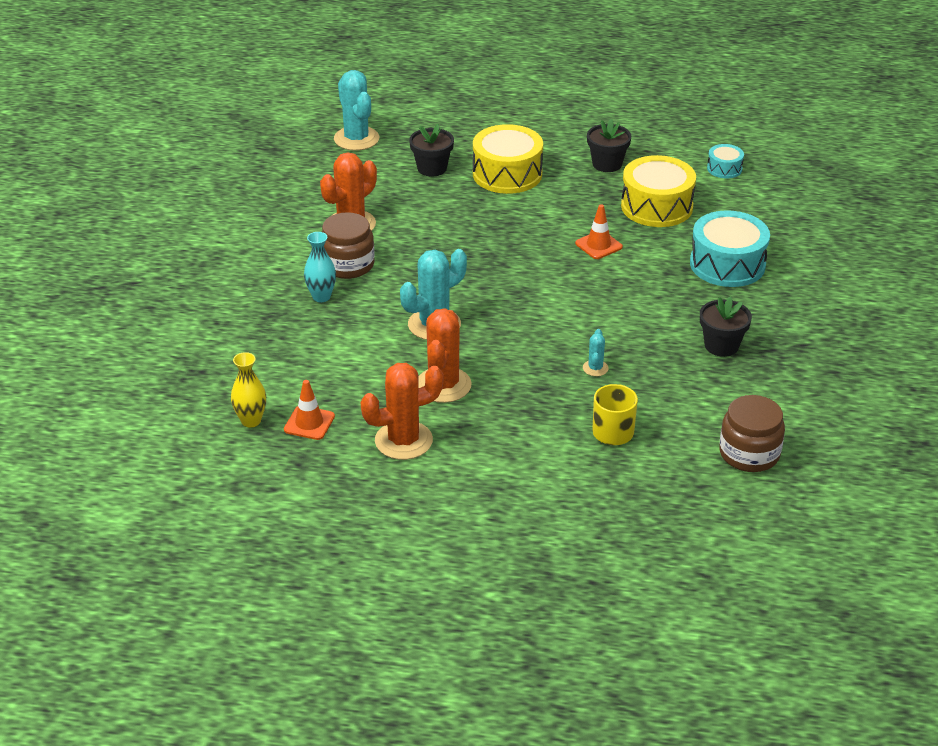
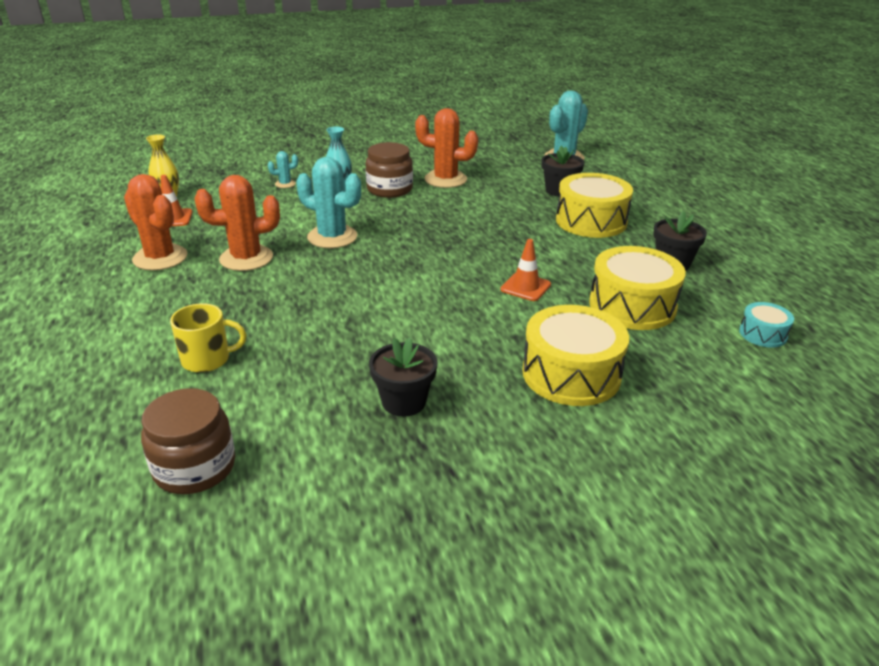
camera: 65 degrees right, 5 degrees down
turquoise cactus [583,329,609,376] -> turquoise cactus moved to [268,151,298,188]
turquoise drum [690,210,770,287] -> yellow drum [523,305,629,406]

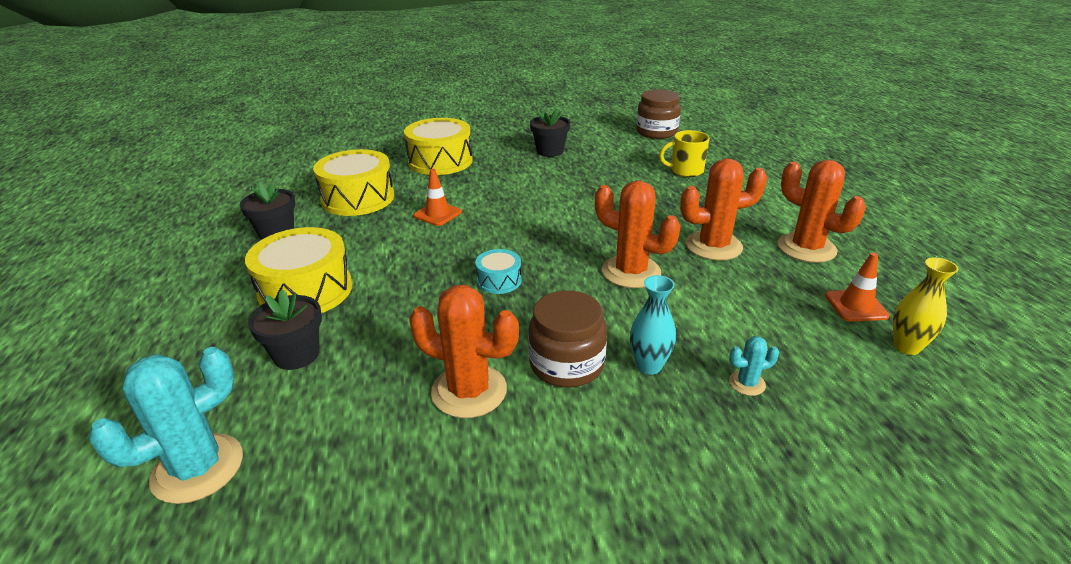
camera: 175 degrees left, 0 degrees up
turquoise cactus [296,157,361,248] -> orange cactus [595,180,680,288]
turquoise drum [739,302,794,348] -> turquoise drum moved to [475,249,522,294]

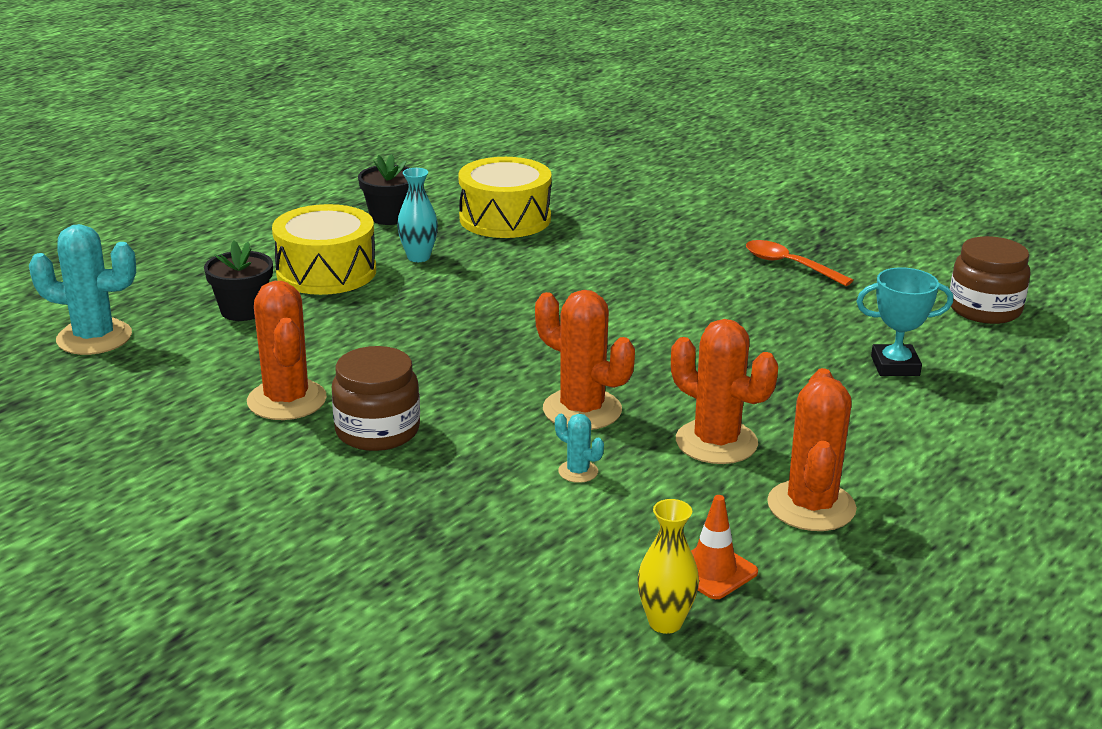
camera: 50 degrees right, 5 degrees down
yellow drum [404,118,472,175] -> none
orange traffic cone [413,169,462,226] -> none
turquoise drum [475,249,522,294] -> none
black flower pot [530,109,570,157] -> orange spoon [746,240,853,286]
orange cactus [595,180,680,288] -> orange cactus turned 45 degrees counterclockwise [535,290,635,430]
turquoise vase [630,275,676,375] -> turquoise vase moved to [397,168,438,262]
yellow mug [659,130,709,177] -> turquoise trophy [856,267,953,376]
turquoise cactus [729,336,779,396] -> turquoise cactus moved to [555,414,604,483]

